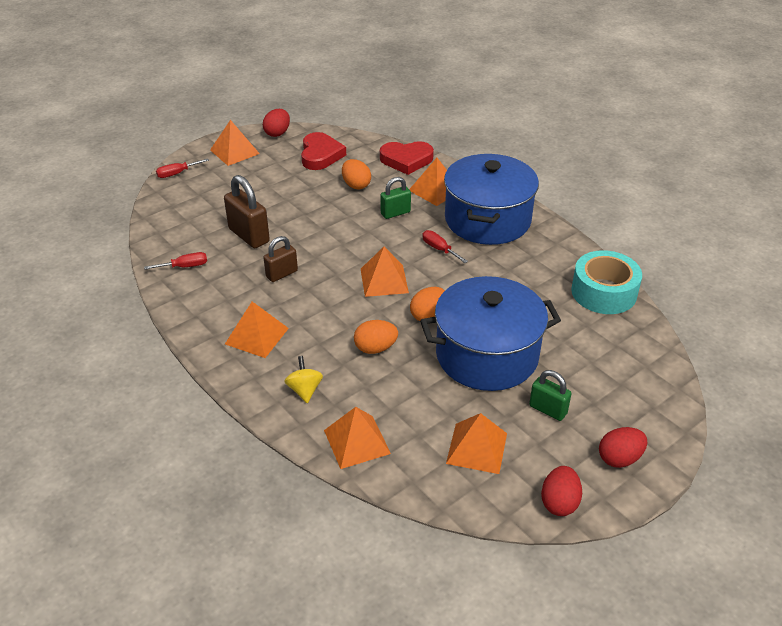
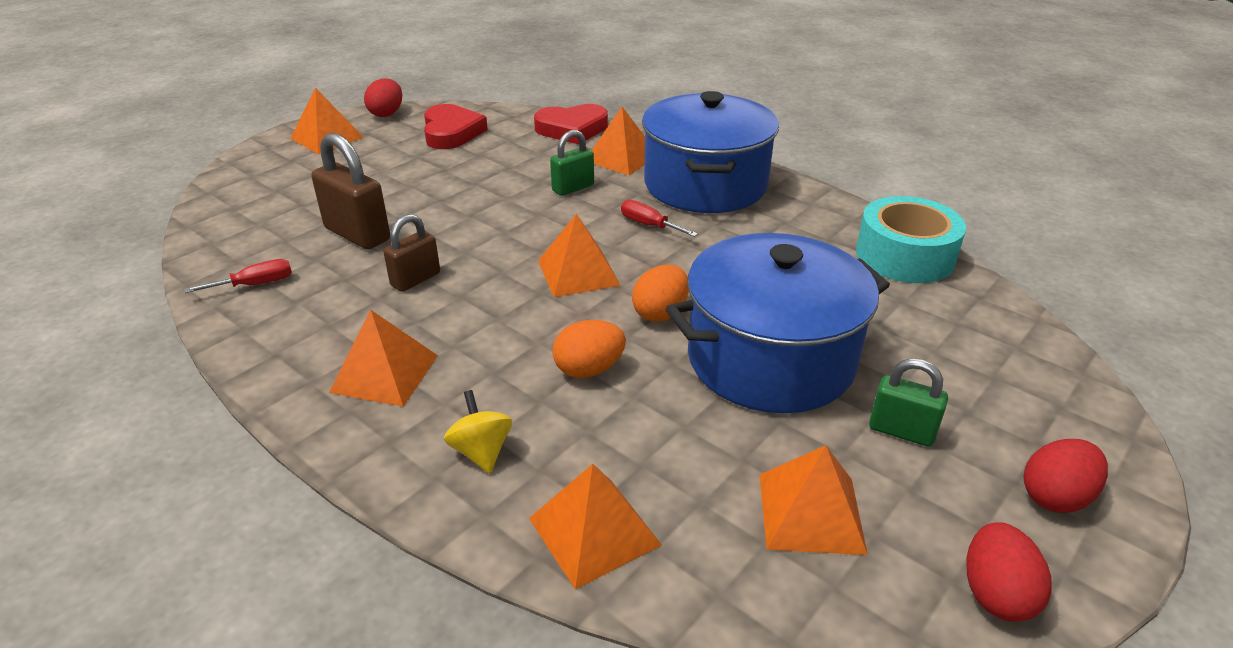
camera: 10 degrees left, 5 degrees down
red screwdriver [156,158,209,178] -> none
orange egg [342,159,371,189] -> none

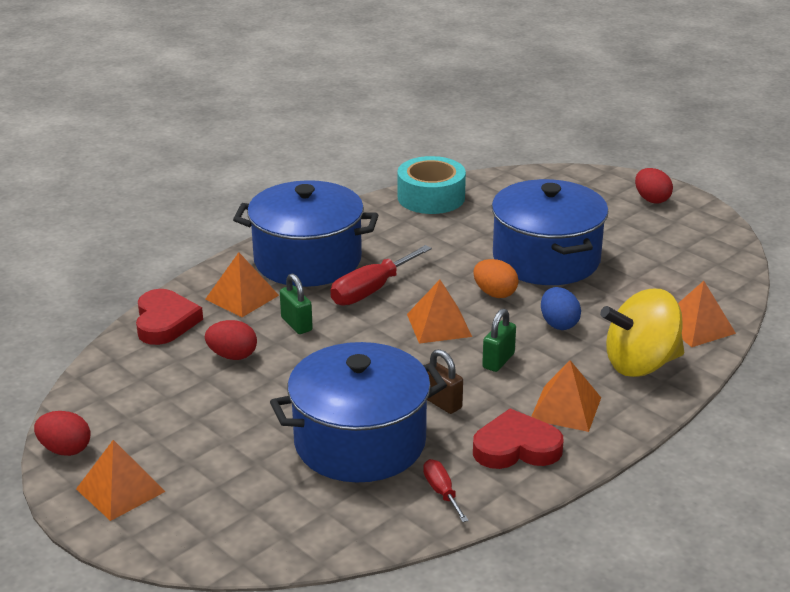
camera: 85 degrees left, 5 degrees down
brown padlock [311,133,390,249] -> blue pot [270,342,447,482]
red heart [424,104,488,149] -> red heart moved to [473,408,563,469]
yellow spinning top [444,390,512,473] -> yellow spinning top [600,289,684,377], size x2.13
orange egg [552,320,626,378] -> blue egg [541,287,581,330]
red screwdriver [621,200,698,237] -> red screwdriver [330,245,432,306], size x1.78
orange pyramid [760,445,868,555] -> none
green padlock [869,358,948,447] -> green padlock moved to [482,309,516,372]
red egg [967,522,1052,621] -> red egg moved to [205,320,257,360]

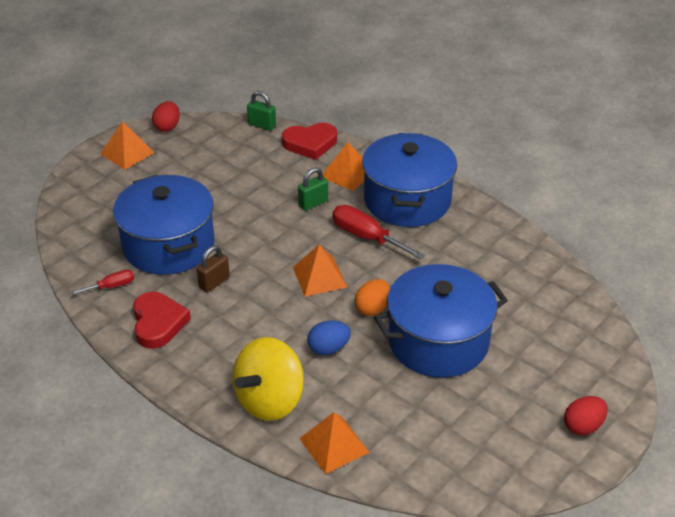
camera: 85 degrees right, 10 degrees up
red egg [205,320,257,360] -> none
turquoise tape [397,156,466,214] -> none
green padlock [482,309,516,372] -> green padlock moved to [247,91,276,131]
orange pyramid [531,360,601,432] -> none
yellow spinning top [600,289,684,377] -> yellow spinning top turned 120 degrees counterclockwise [232,337,304,421]

